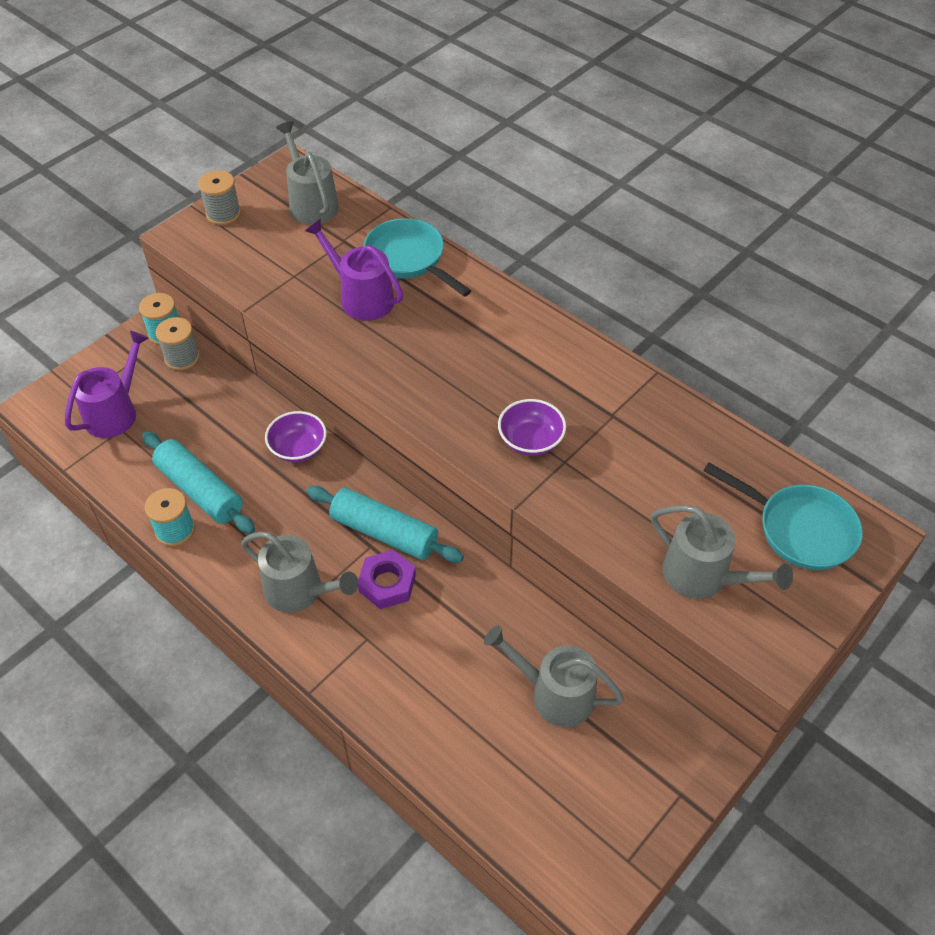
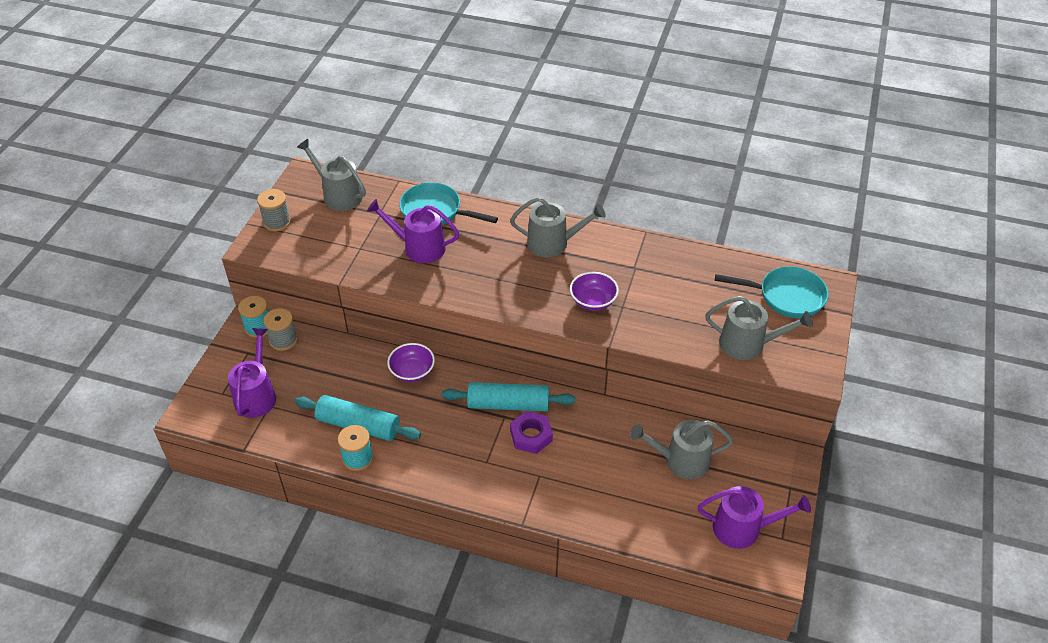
camera: 25 degrees left, 5 degrees down
grey watering can [241,532,358,613] -> grey watering can moved to [510,197,606,257]
none -> purple watering can [697,486,811,549]

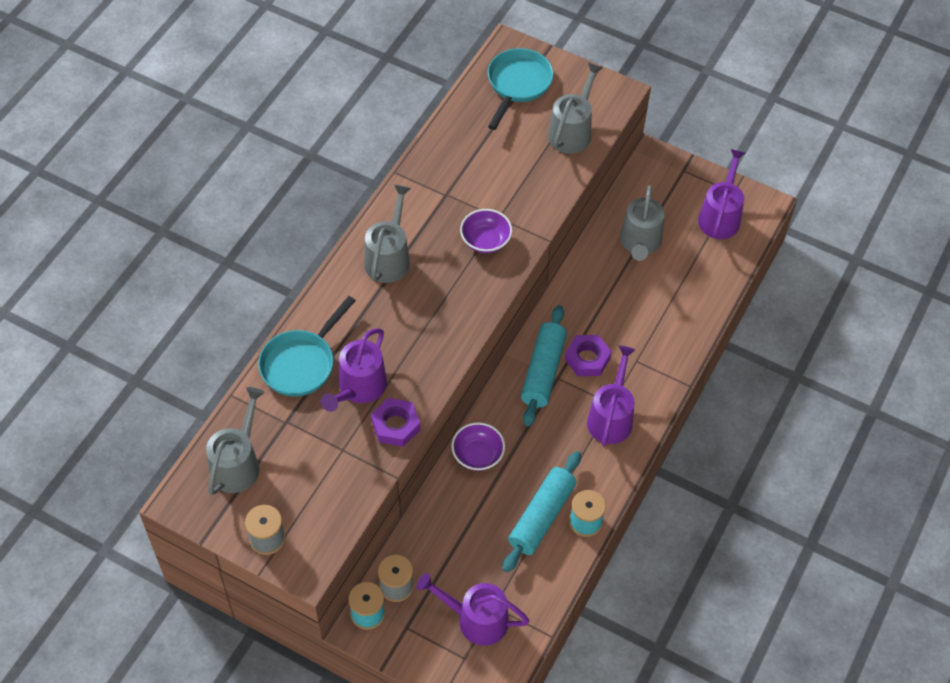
camera: 80 degrees left, 10 degrees up
grey watering can [297,139,366,211] -> grey watering can turned 150 degrees clockwise [206,387,265,495]
none -> purple nut [371,398,420,447]
none -> purple watering can [587,346,636,446]

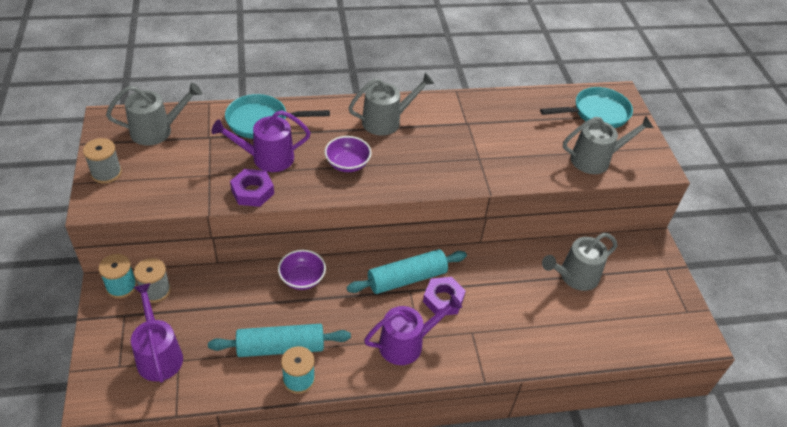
camera: 50 degrees right, 10 degrees down
purple bowl [460,209,512,253] -> purple bowl moved to [325,136,372,172]
purple watering can [698,149,745,239] -> none

